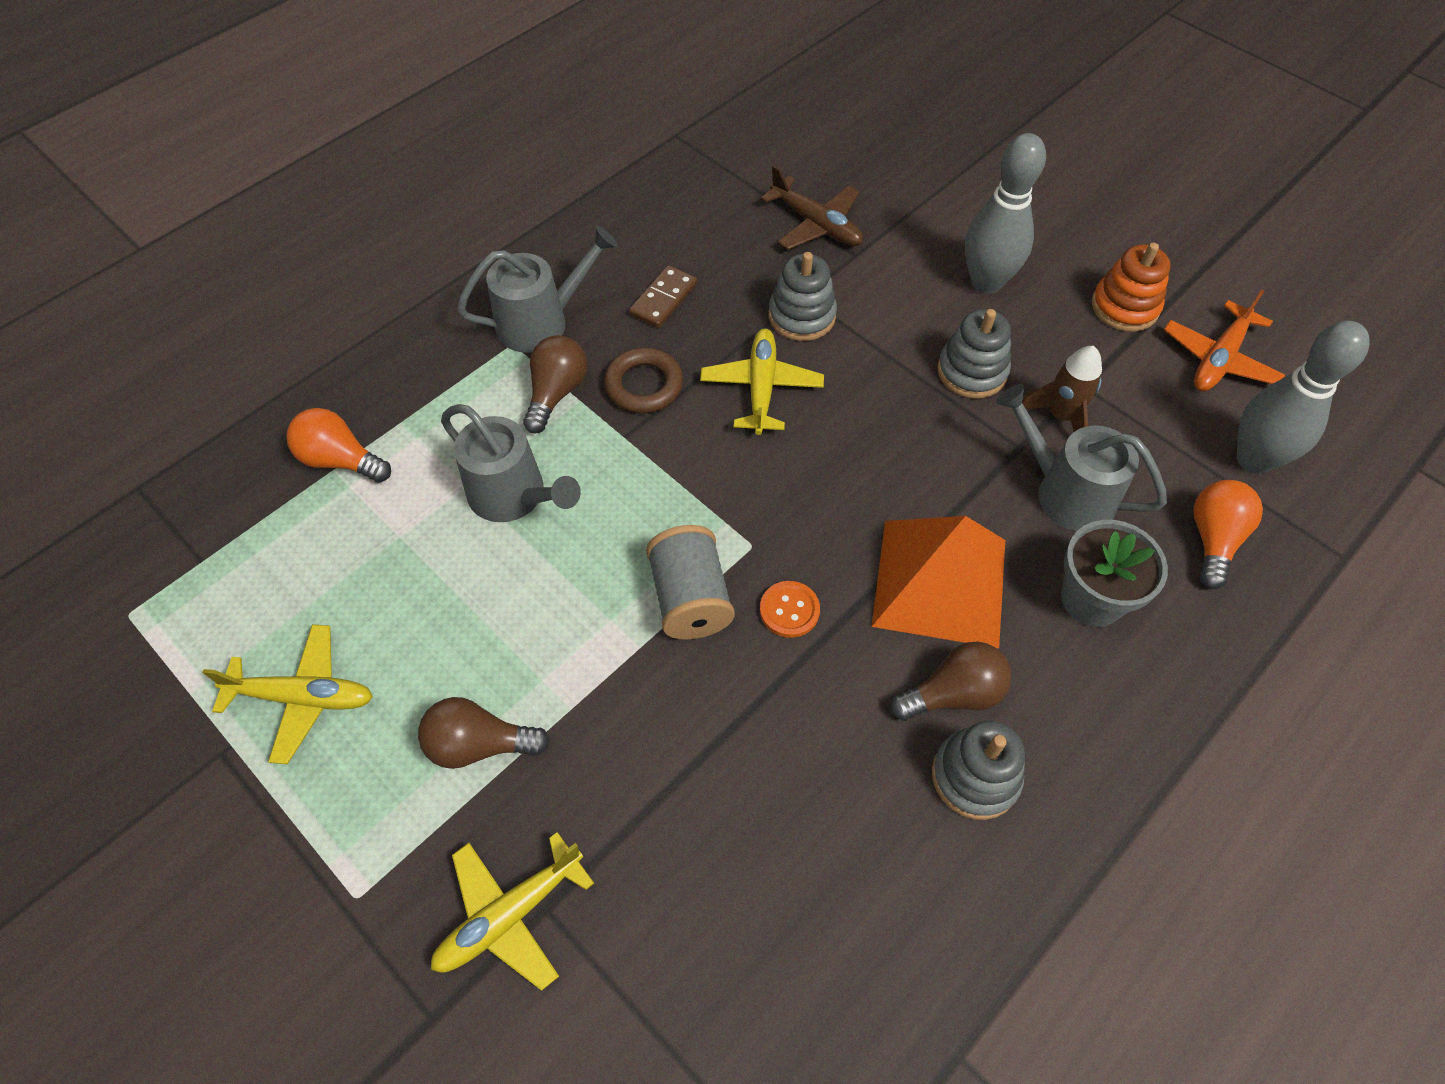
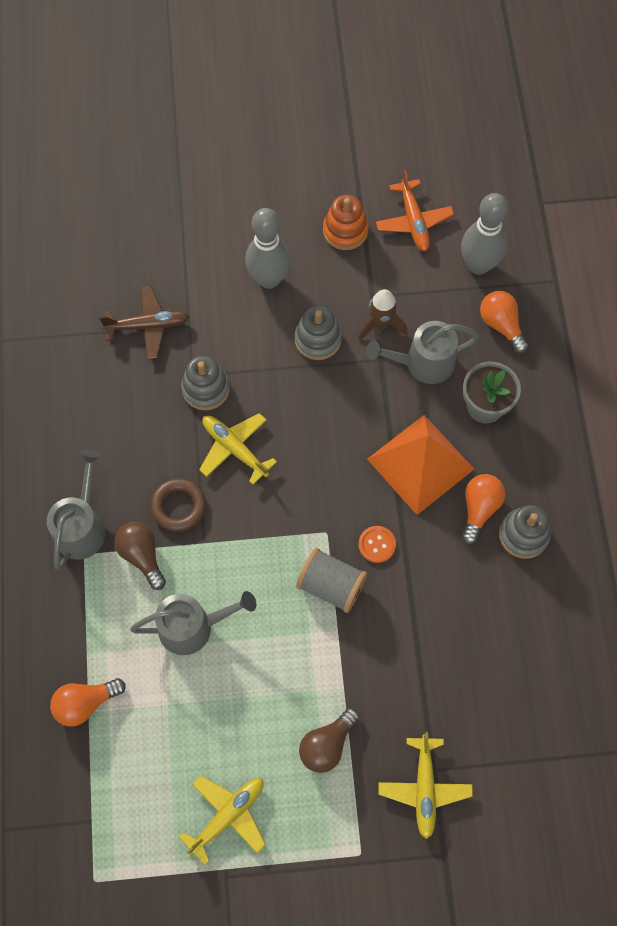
camera: 50 degrees left, 10 degrees up
brown domino [629,265,697,328] -> none
brown light bulb [891,641,1012,721] -> orange light bulb [462,474,505,545]

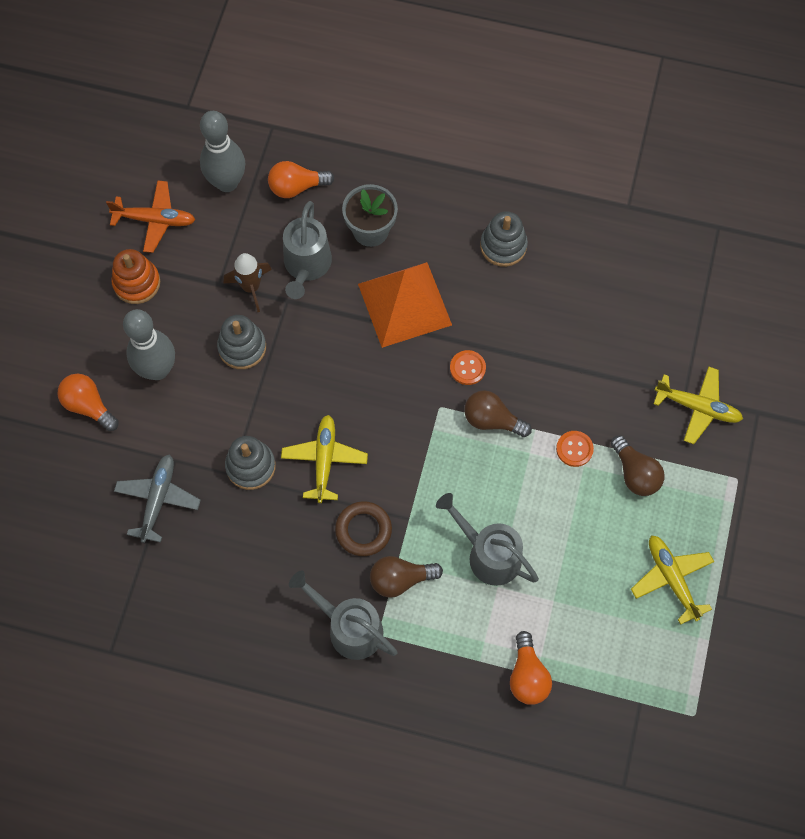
camera: 70 degrees left, 0 degrees up
brown plane [99,285,190,359] -> grey plane [114,454,201,543]
grey watering can [130,591,256,655] -> grey watering can turned 60 degrees counterclockwise [436,493,539,586]
yellow plane [199,413,277,485] -> yellow plane turned 120 degrees clockwise [281,415,368,503]
grey spool [296,548,367,613] -> brown light bulb [464,390,532,437]
orange light bulb [462,474,505,545] -> orange light bulb moved to [57,374,119,431]
none -> orange button [556,431,594,467]

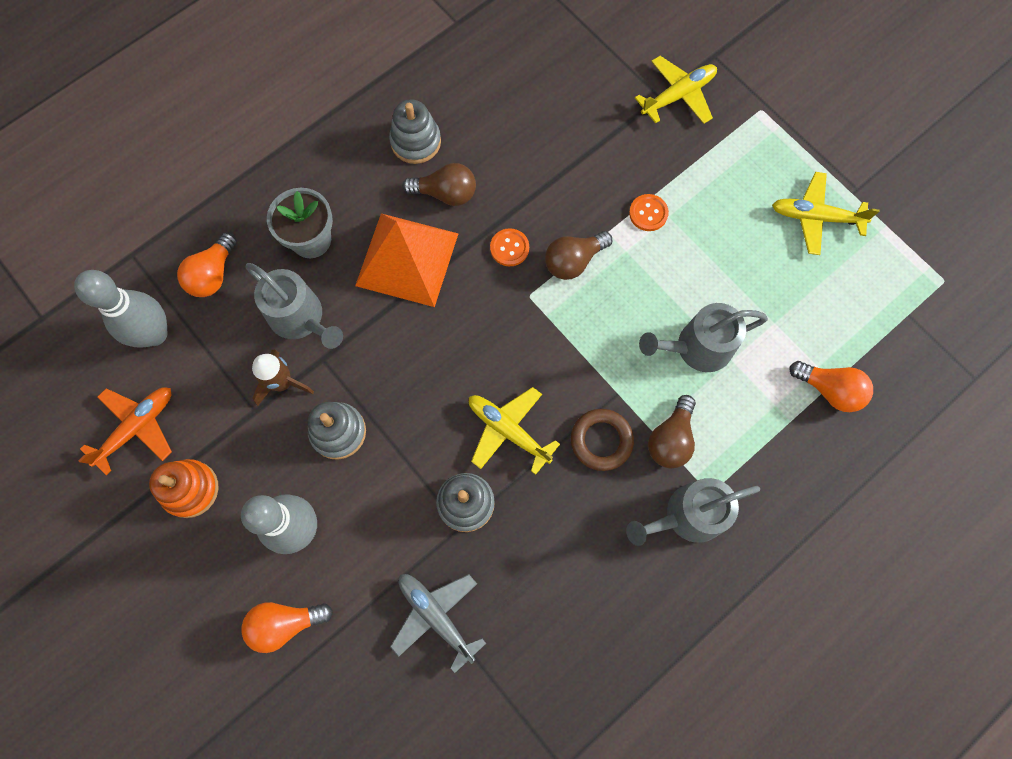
camera: 55 degrees left, 5 degrees up
brown light bulb [611,435,664,496] -> brown light bulb moved to [402,163,476,206]

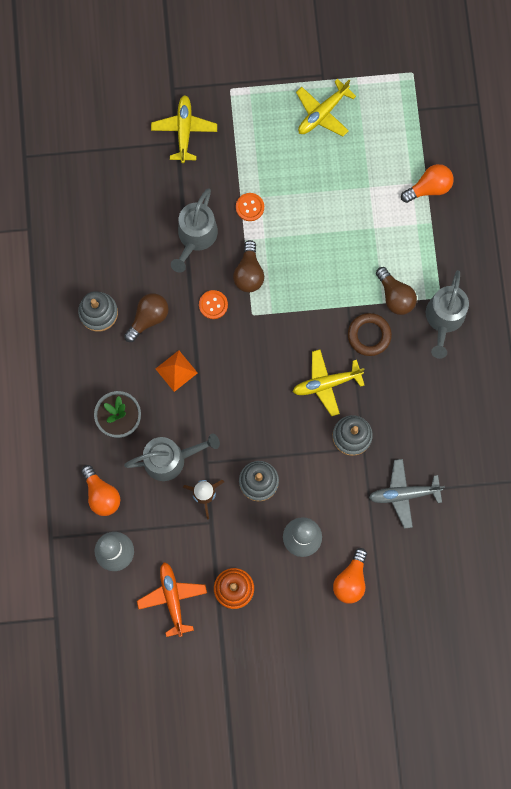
camera: 55 degrees left, 5 degrees up
orange pyramid [355,214,459,307] -> orange pyramid [156,350,198,392], size x0.50
grey watering can [639,303,768,372] -> grey watering can moved to [171,188,218,273]

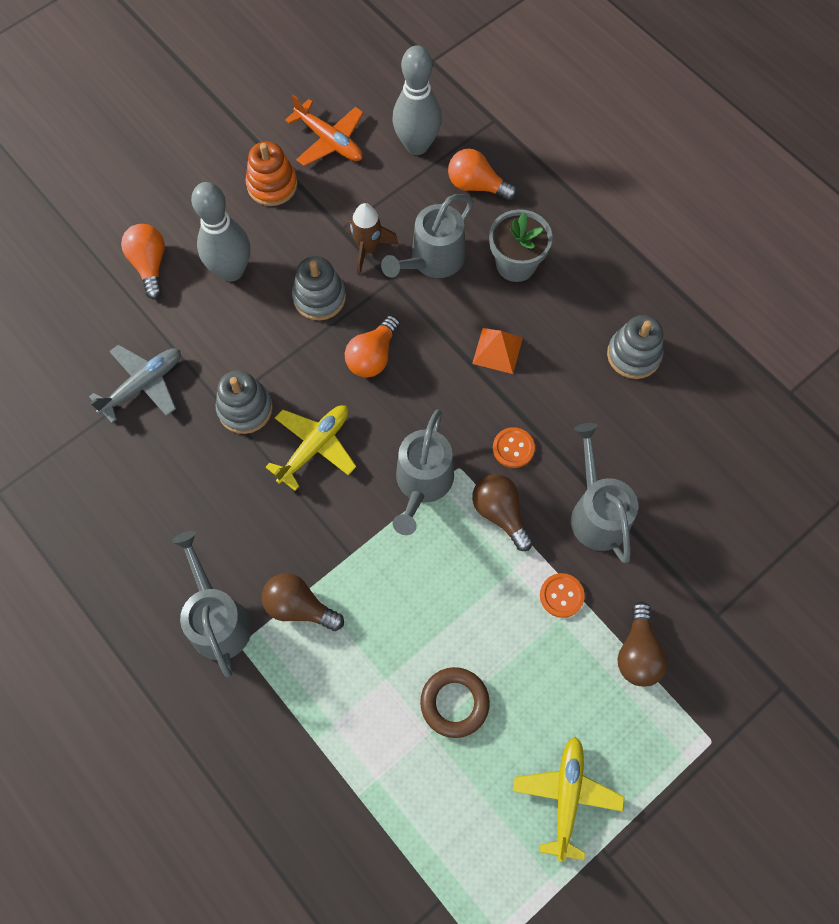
camera: 145 degrees right, 10 degrees down
brown light bulb [124,293,169,342] -> brown light bulb moved to [618,602,668,687]
yellow plane [151,95,217,163] -> none
brown ring [348,313,392,356] -> brown ring moved to [420,667,490,738]
orange light bulb [401,164,454,203] -> orange light bulb moved to [345,315,400,378]
none -> grey watering can [393,409,454,535]

